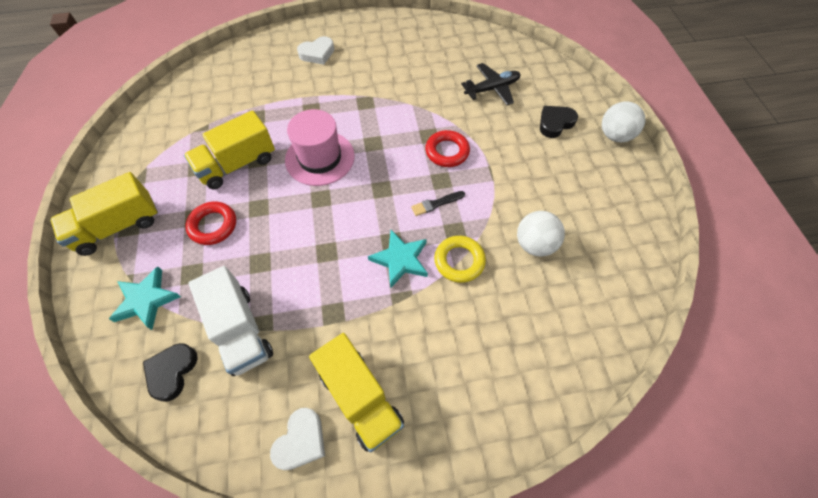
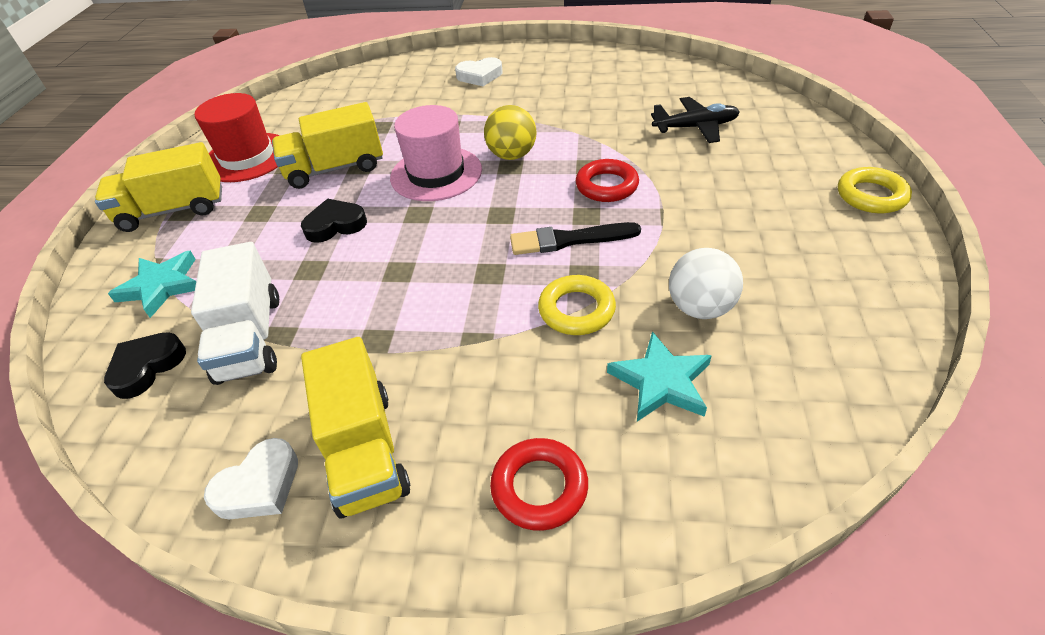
camera: 20 degrees right, 15 degrees down
red ring [185,202,236,245] -> red ring moved to [490,438,588,531]
turquoise star [368,230,428,289] -> turquoise star moved to [607,331,712,421]
black brush [411,191,465,216] -> black brush [510,222,641,255], size x1.59
black heart [540,106,578,138] -> black heart moved to [301,198,367,243]
white ball [602,101,645,142] -> yellow ring [838,167,912,213]
none -> red hat [194,93,280,182]
none -> yellow ball [484,105,537,160]

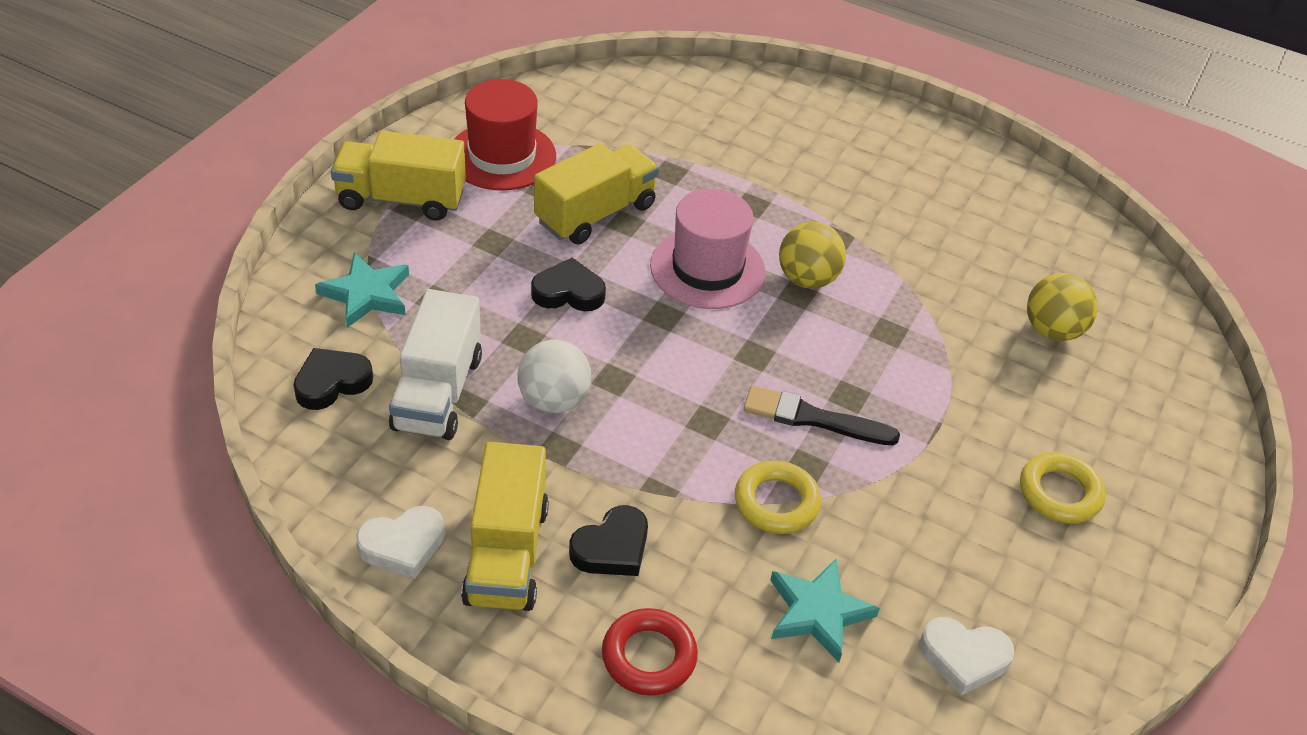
camera: 15 degrees right, 0 degrees up
yellow truck [272,102,383,189] -> yellow truck turned 135 degrees clockwise [534,143,659,244]
white heart [455,57,503,86] -> white heart moved to [919,617,1015,696]
red ring [576,159,639,202] -> none
black plane [651,97,740,143] -> yellow ball [1027,273,1098,341]
white ball [669,248,743,319] -> white ball moved to [517,340,591,413]
yellow ring [838,167,912,213] -> yellow ring moved to [1020,452,1106,524]
none -> black heart [569,505,648,576]

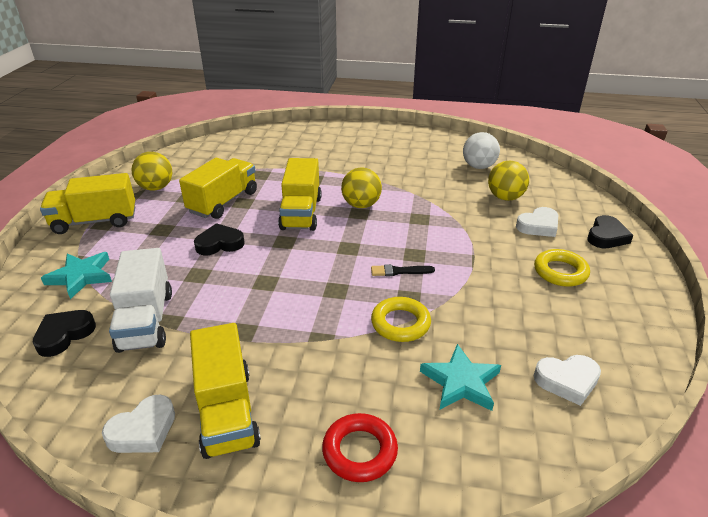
camera: 15 degrees left, 10 degrees down
red hat [454,79,556,191] -> yellow ball [131,152,172,191]
white ball [517,340,591,413] -> white ball moved to [463,132,500,169]
black heart [569,505,648,576] -> black heart moved to [587,215,634,248]
pink hat [650,189,766,309] -> yellow truck [278,158,322,231]
black brush [743,385,900,445] -> black brush [371,264,435,276], size x0.63
none -> white heart [516,207,558,237]

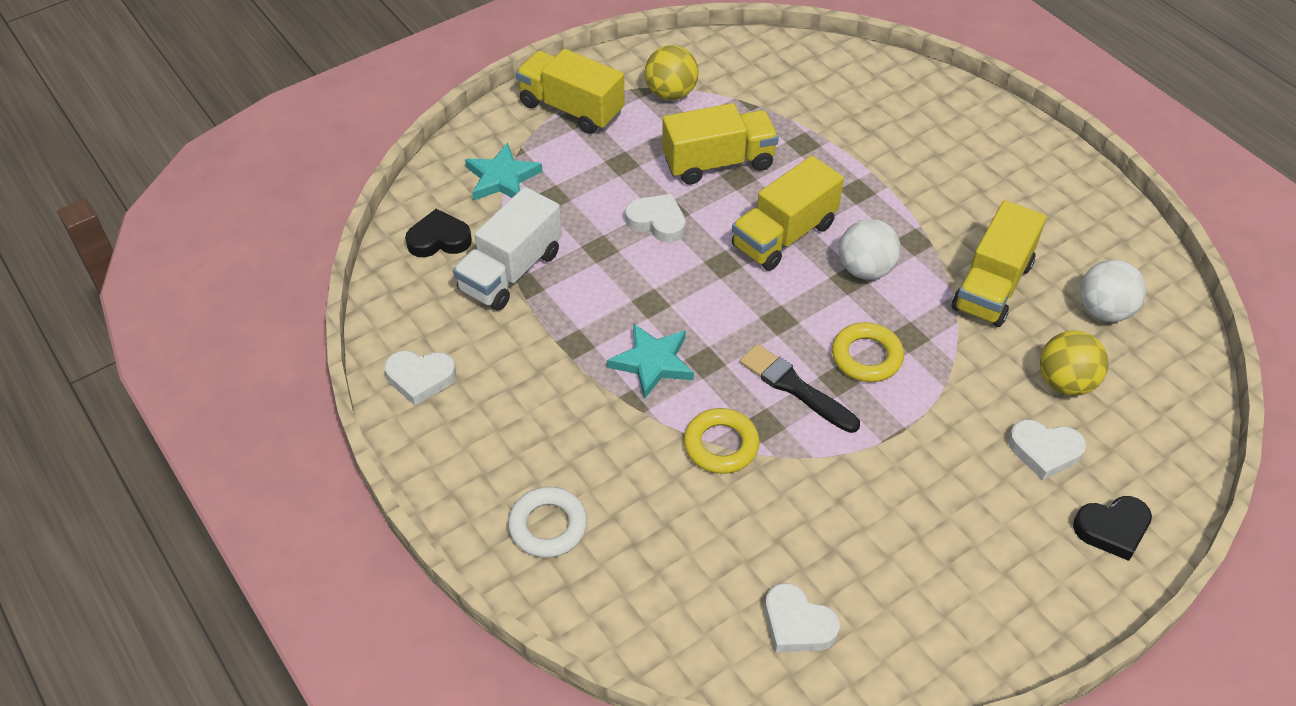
camera: 45 degrees right, 15 degrees up
yellow truck [190,323,261,459] -> yellow truck moved to [951,200,1047,327]
black heart [194,223,244,256] -> white heart [625,194,686,243]
red ring [322,413,398,482] -> white ring [508,486,587,558]
yellow ball [341,168,382,208] -> white ball [839,219,901,280]
black brush [371,264,435,276] -> black brush [740,344,860,433], size x1.59
turquoise star [420,344,501,411] -> turquoise star moved to [607,323,694,399]
yellow ring [534,249,590,287] -> yellow ring moved to [832,322,904,382]

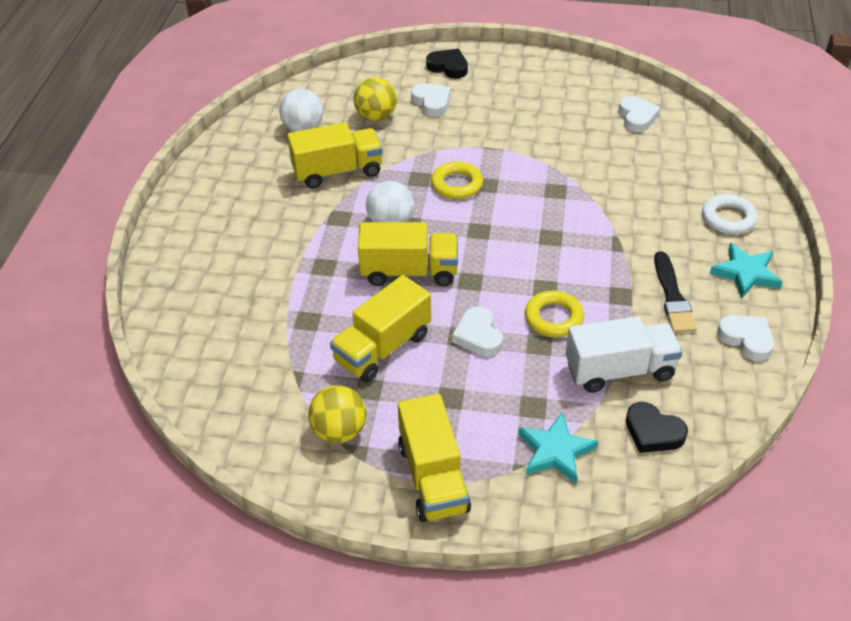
camera: 135 degrees left, 5 degrees down
turquoise star [607,323,694,399] -> turquoise star moved to [710,243,782,299]
yellow truck [662,103,779,185] -> yellow truck turned 75 degrees counterclockwise [330,275,431,383]
yellow ring [684,408,760,474] -> yellow ring moved to [525,291,584,337]
black brush [740,344,860,433] -> black brush moved to [654,252,697,333]

